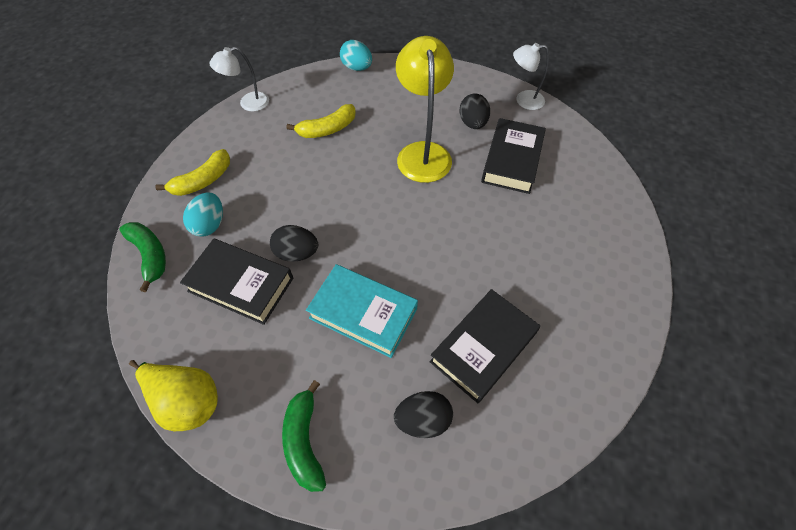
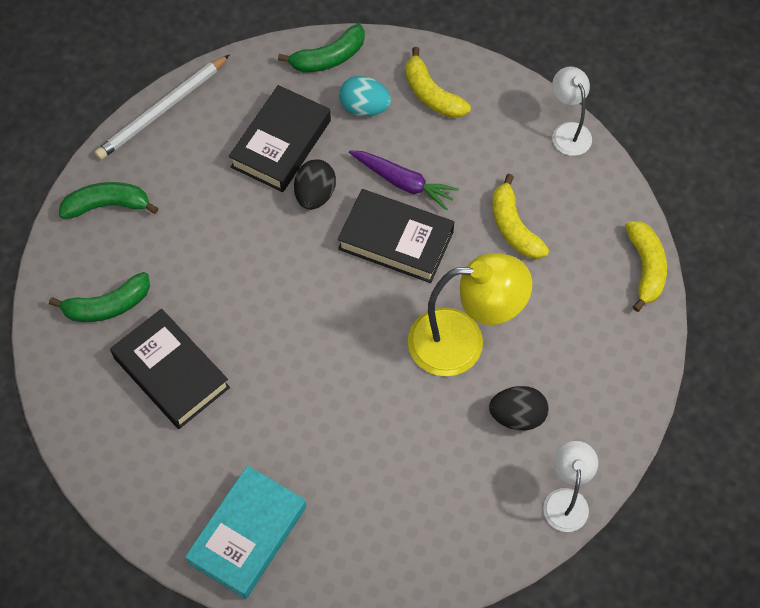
camera: 95 degrees right, 5 degrees up
yellow pear [129,360,218,431] -> white pencil [95,54,230,160]
turquoise book [306,264,418,358] -> turquoise book moved to [185,465,306,599]
turquoise egg [340,40,372,71] -> yellow banana [625,221,667,312]
black egg [394,391,453,438] -> green banana [49,272,150,322]
black book [481,118,546,194] -> black book moved to [338,189,454,283]
none -> purple carrot [349,150,459,210]

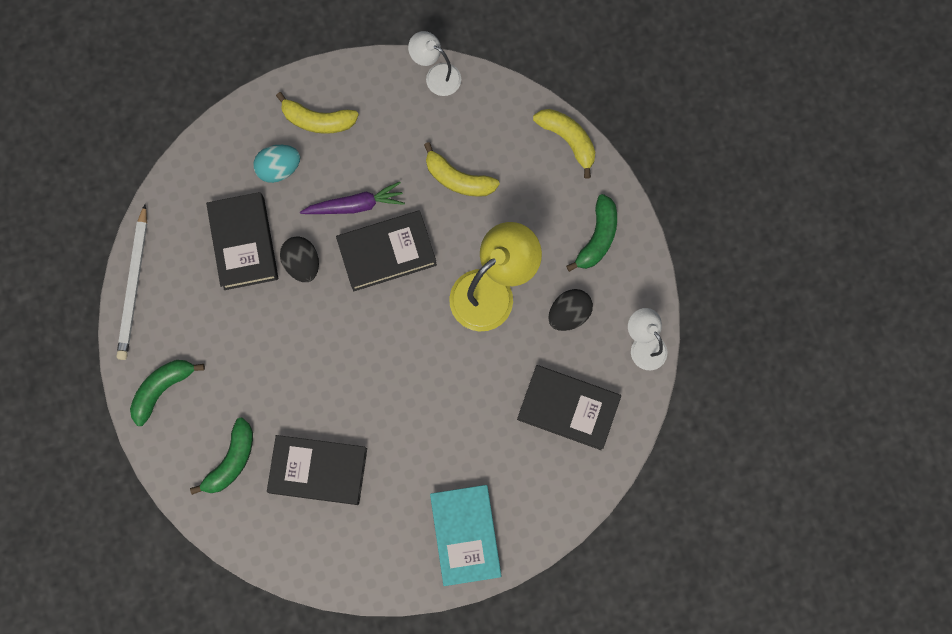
camera: 40 degrees left, 15 degrees up
green banana [278,24,365,73] -> green banana moved to [566,194,617,272]
none -> black book [517,365,621,450]

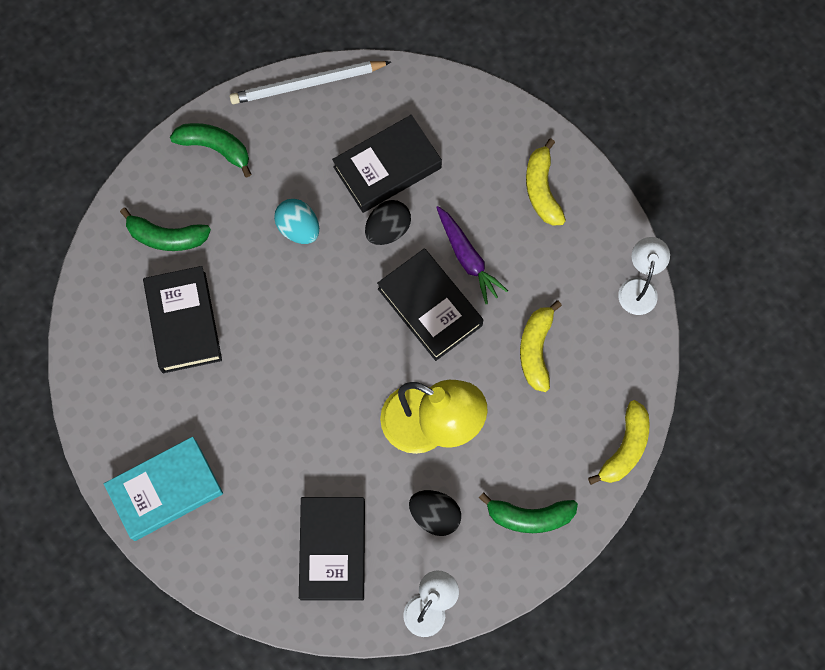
camera: 70 degrees right, 5 degrees down
turquoise egg [253,145,300,183] -> turquoise egg moved to [274,199,319,244]

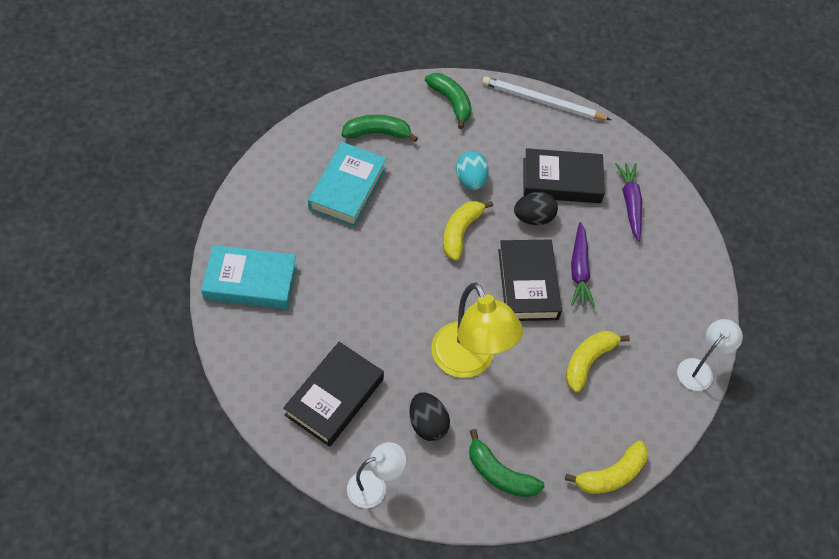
camera: 30 degrees right, 15 degrees down
green banana [120,208,211,251] -> green banana turned 135 degrees clockwise [342,115,418,142]
black book [143,266,222,373] -> turquoise book [308,142,387,227]
yellow banana [526,139,566,226] -> yellow banana moved to [443,201,493,261]
none -> purple carrot [616,163,642,242]

